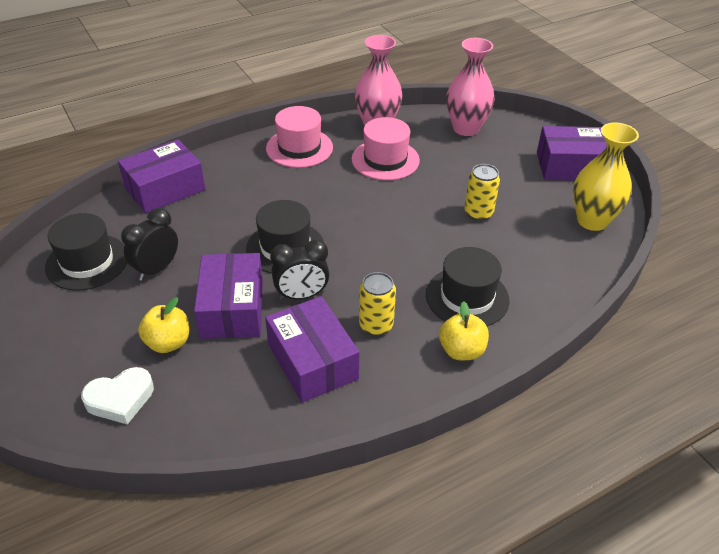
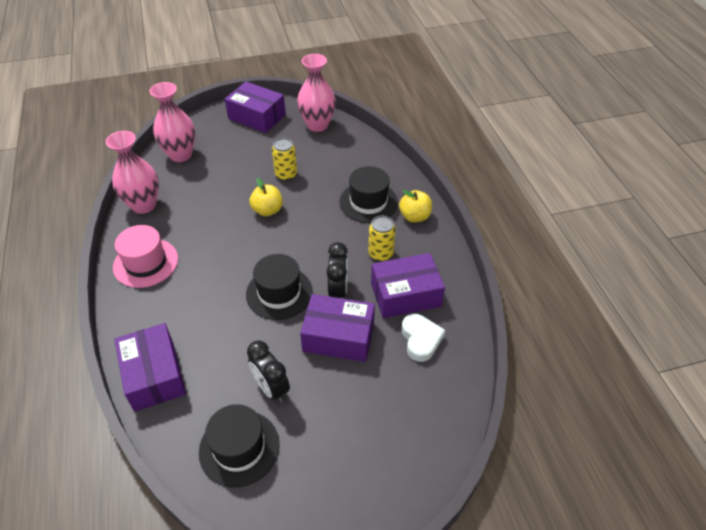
camera: 75 degrees left, 5 degrees up
white heart [81,367,154,425] -> white heart moved to [402,314,445,362]
yellow apple [138,297,189,353] -> yellow apple moved to [250,178,283,217]
pink hat [352,117,420,180] -> none
purple box [537,126,606,181] -> purple box turned 75 degrees counterclockwise [225,81,286,133]
yellow vase [573,123,639,231] -> pink vase [297,54,336,132]

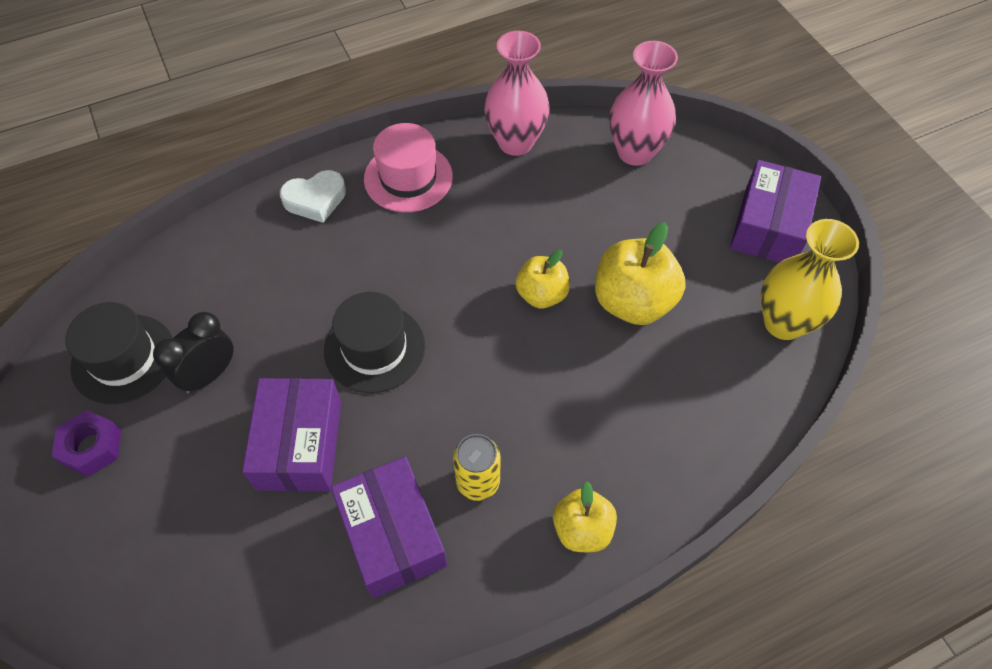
camera: 80 degrees right, 10 degrees up
purple box [114,323,186,412] -> none
yellow can [272,138,297,181] -> yellow apple [595,222,686,325]
pink vase [297,54,336,132] -> yellow vase [760,219,859,340]
black clock [327,242,348,298] -> none
black hat [339,166,398,223] -> none
white heart [402,314,445,362] -> white heart moved to [280,170,346,223]
none -> purple nut [52,410,121,477]

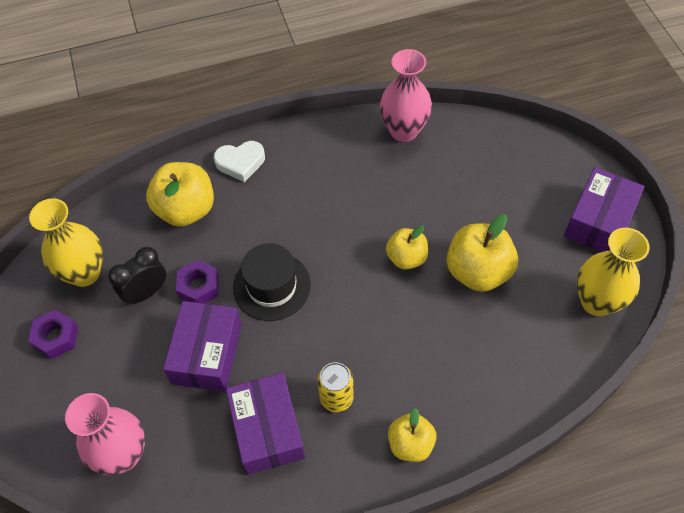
camera: 10 degrees right, 0 degrees up
black hat [65,302,173,404] -> yellow vase [29,198,103,287]
pink hat [364,123,453,212] -> none
pink vase [609,41,678,166] -> pink vase moved to [65,393,145,475]
none -> yellow apple [146,162,214,227]
none -> purple nut [176,260,219,304]

